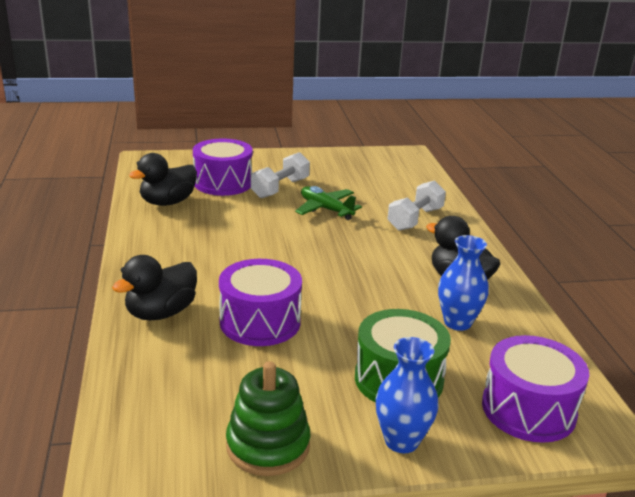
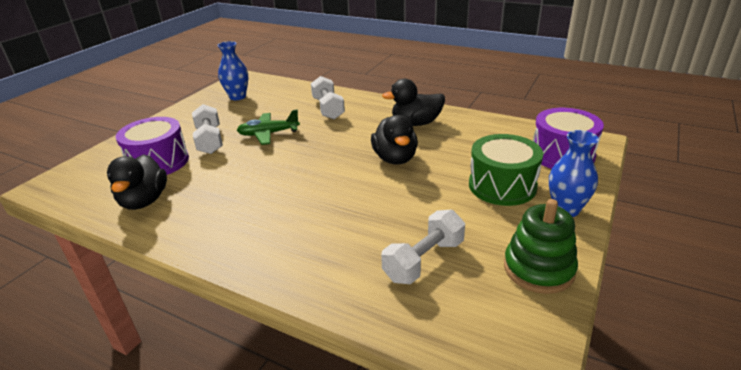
camera: 50 degrees left, 5 degrees up
black duck [112,255,197,320] -> black duck moved to [371,115,418,164]
purple drum [219,259,302,346] -> none
blue vase [438,235,489,331] -> blue vase moved to [217,41,248,100]
none -> white dumbbell [381,210,465,284]

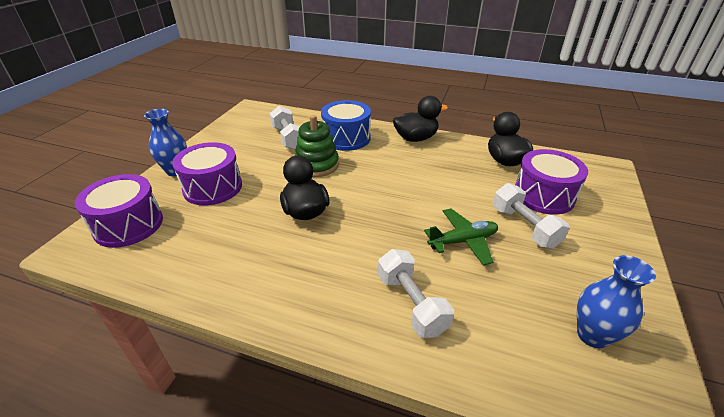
camera: 170 degrees right, 5 degrees up
white dumbbell [381,210,465,284] -> white dumbbell turned 60 degrees counterclockwise [270,106,300,150]
black duck [382,79,445,126] -> black duck moved to [393,96,448,142]
green drum [469,134,543,206] -> purple drum [172,142,242,205]
green stacking toy [504,199,578,294] -> green stacking toy moved to [295,115,339,177]
none -> blue drum [321,100,371,151]

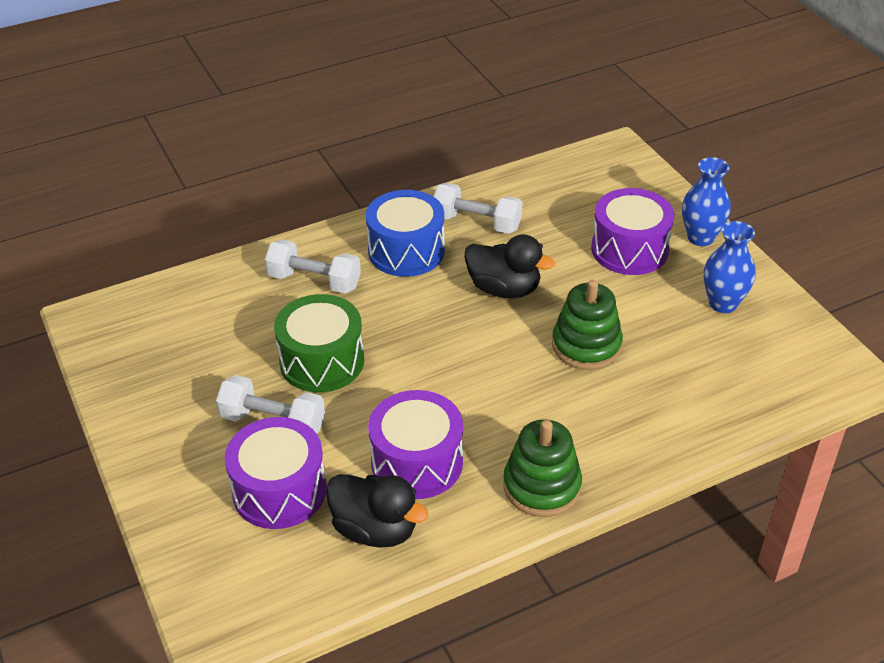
camera: 135 degrees right, 5 degrees up
purple drum [75,174,163,248] -> purple drum moved to [368,390,463,499]
white dumbbell [270,106,300,150] -> white dumbbell moved to [433,183,523,234]
blue drum [321,100,371,151] -> blue drum moved to [366,190,445,277]
black duck [393,96,448,142] -> green stacking toy [503,419,582,517]
green plane [424,209,498,266] -> green drum [274,294,364,392]
blue vase [577,255,656,348] -> blue vase moved to [704,221,756,313]

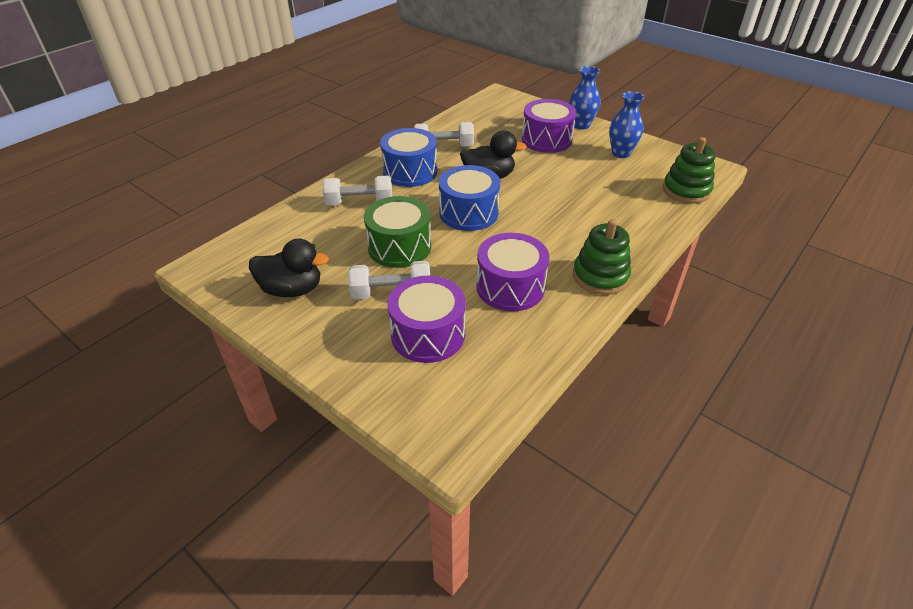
camera: 25 degrees left, 0 degrees up
black duck [326,474,429,548] -> black duck moved to [249,239,329,297]
green stacking toy [552,280,623,370] -> green stacking toy moved to [663,137,716,203]
none -> blue drum [439,165,500,231]

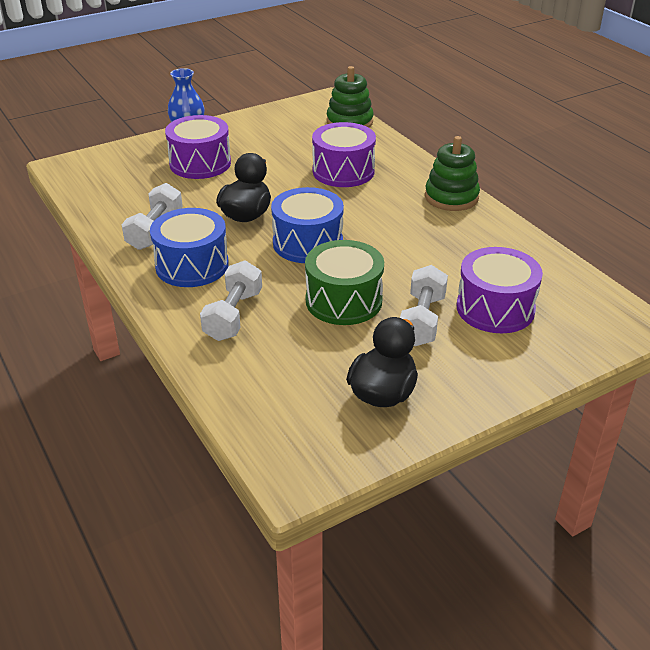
camera: 70 degrees left, 5 degrees down
purple drum [476,233,549,311] -> purple drum moved to [312,122,376,187]
blue vase [609,91,644,158] -> none

